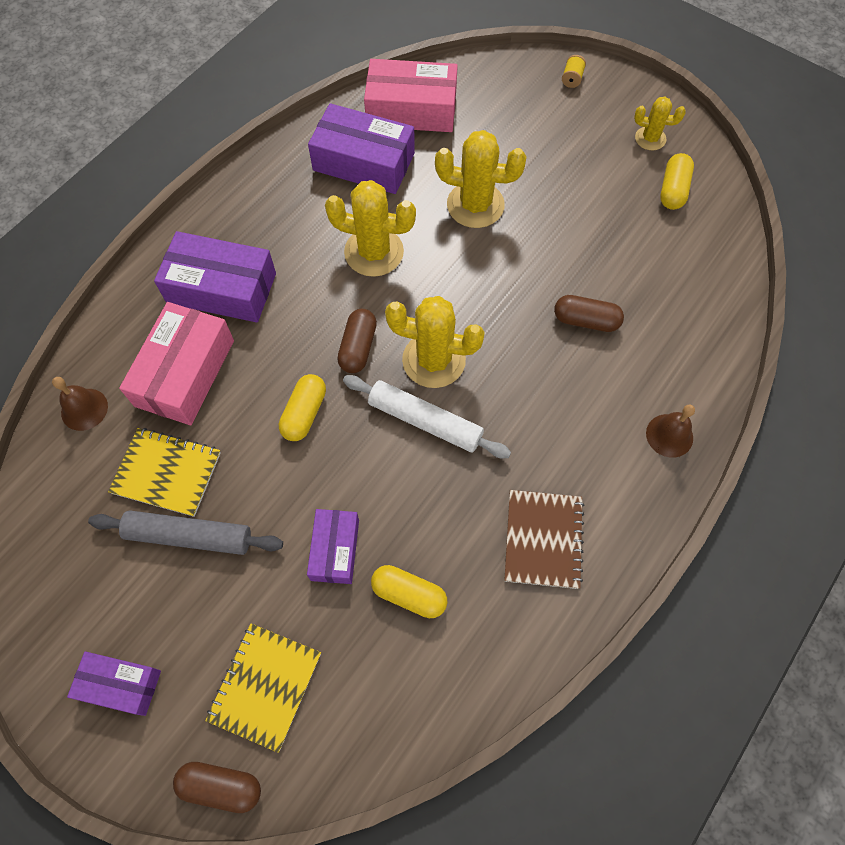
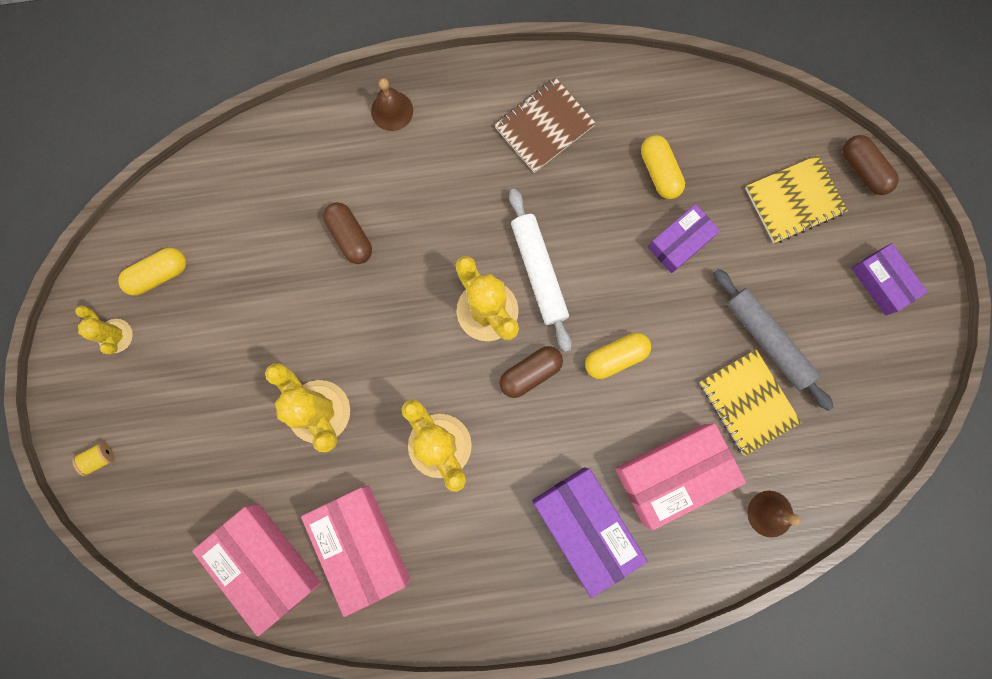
camera: 135 degrees left, 15 degrees up
purple box [308,103,415,194] -> pink box [301,485,410,617]

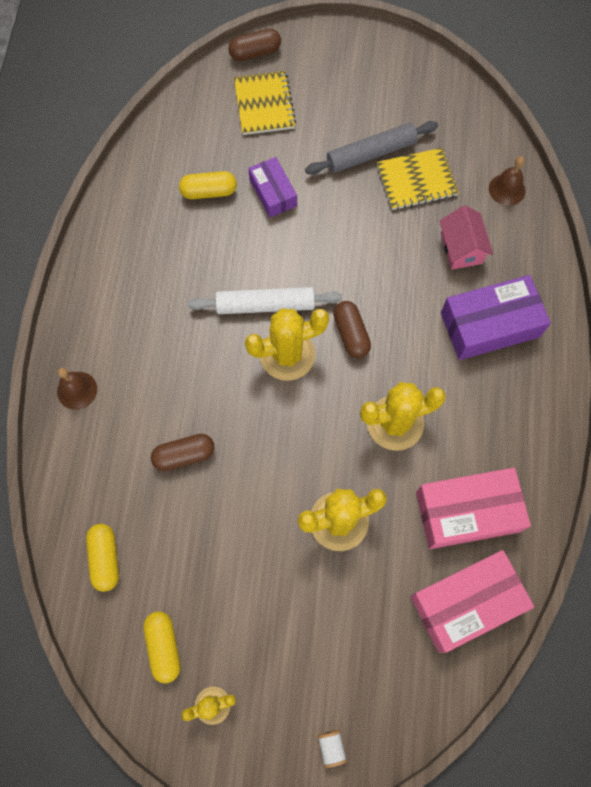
camera: 75 degrees left, 10 degrees down
yellow spool [72,442,115,476] -> white spool [317,730,347,768]
brown notebook [494,78,596,173] -> none
yellow capsule [585,333,651,379] -> yellow capsule moved to [86,524,119,592]
pink box [615,423,746,530] -> pink house [440,205,493,270]
purple box [851,243,928,316] -> none

